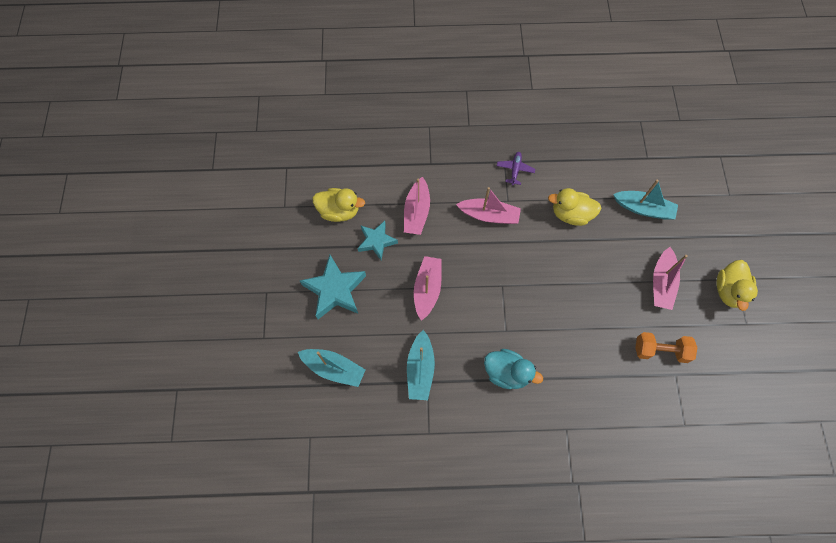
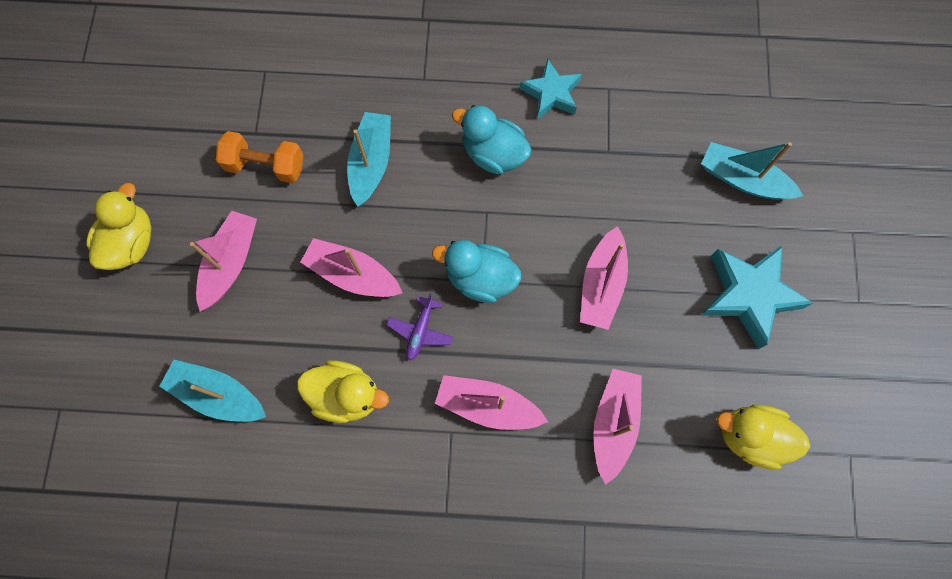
camera: 175 degrees left, 5 degrees up
turquoise star [357,221,398,260] -> turquoise star moved to [520,58,582,119]
turquoise boat [407,330,435,400] -> turquoise boat moved to [347,112,391,207]
purple plane [497,152,535,185] -> purple plane moved to [386,293,453,361]
none -> pink boat [300,238,403,297]
none -> turquoise duck [432,240,521,303]

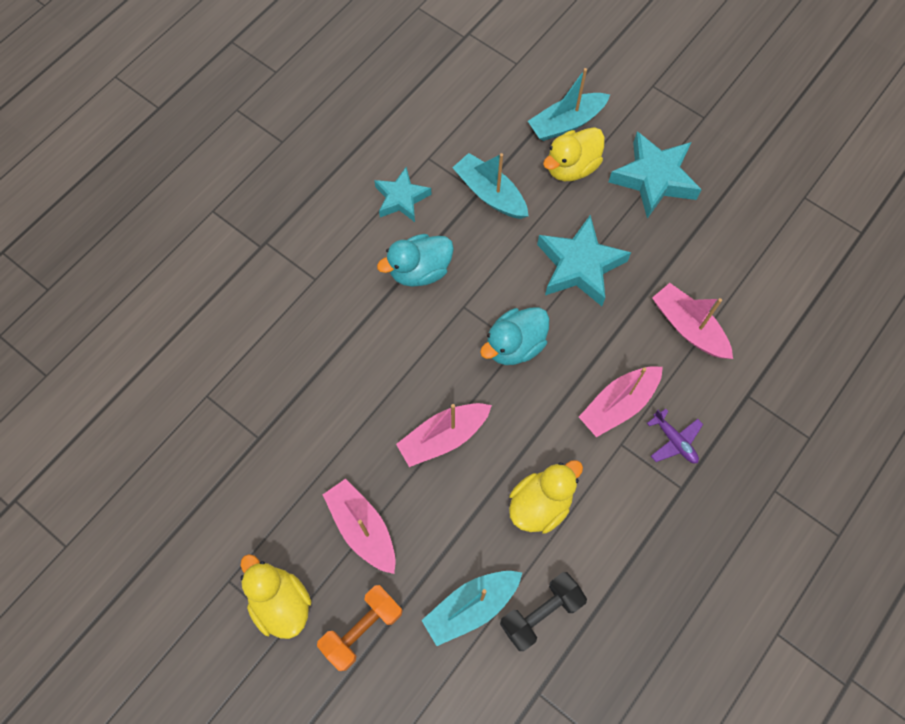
camera: 55 degrees left, 5 degrees down
orange dumbbell [216,131,303,183] -> orange dumbbell moved to [317,585,402,671]
turquoise boat [347,112,391,207] -> turquoise boat moved to [452,153,528,219]
purple plane [386,293,453,361] -> purple plane moved to [647,408,703,463]
pink boat [580,226,628,330] -> turquoise star [537,215,631,306]
yellow duck [717,405,810,470] -> yellow duck moved to [543,127,605,181]
none -> black dumbbell [500,572,587,651]

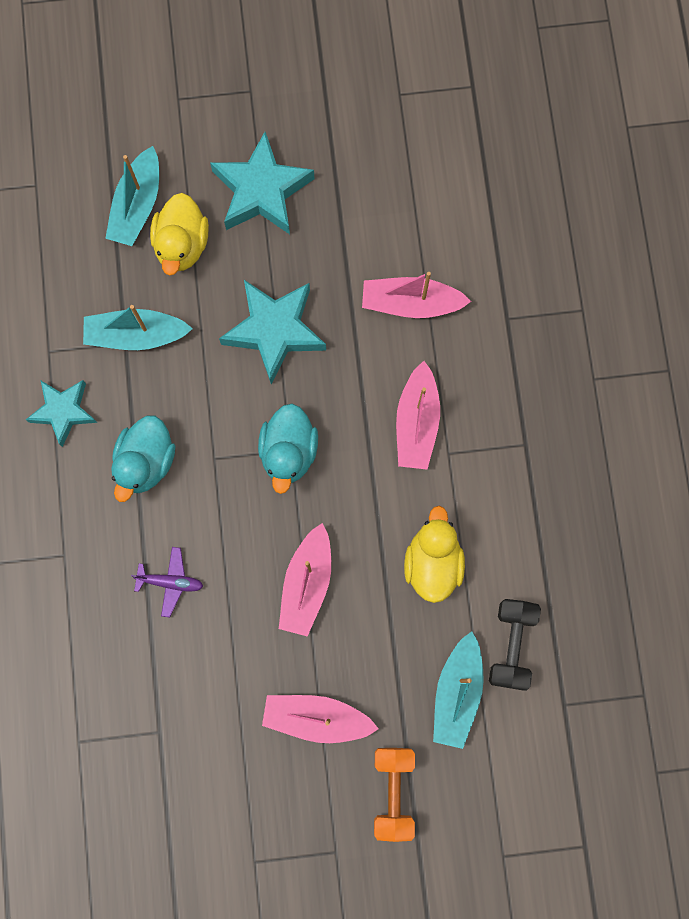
camera: 45 degrees left, 10 degrees up
yellow duck [240,554,311,639] -> none
purple plane [647,408,703,463] -> purple plane moved to [131,547,203,618]

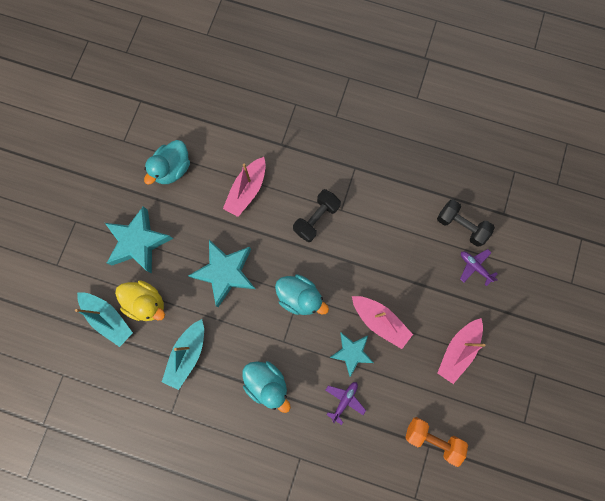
camera: 65 degrees left, 0 degrees up
turquoise star [26,380,98,447] -> turquoise star moved to [329,332,374,377]
orange dumbbell [374,748,415,842] -> orange dumbbell moved to [405,417,468,467]
pink boat [396,361,440,469] -> black dumbbell [293,189,341,242]
yellow duck [404,506,465,603] -> none
turquoise boat [433,631,484,749] -> purple plane [460,249,498,286]
none -> turquoise duck [144,140,190,185]

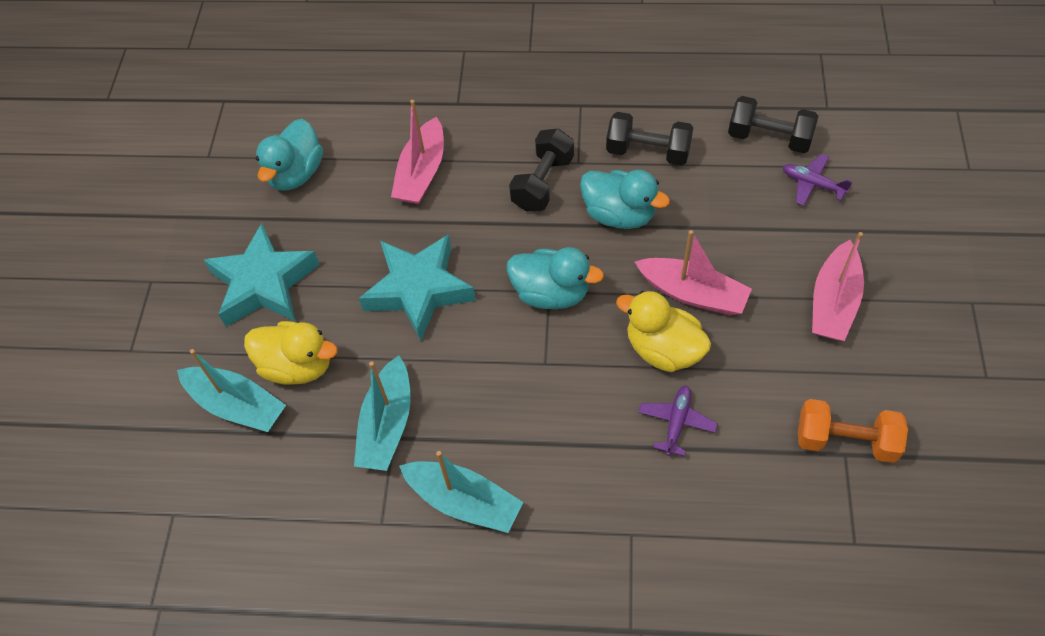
camera: 10 degrees left, 20 degrees down
turquoise duck [243,361,291,413] -> turquoise duck moved to [580,170,670,229]
turquoise star [329,332,374,377] -> yellow duck [616,291,711,372]
none -> turquoise boat [399,451,523,533]
none -> black dumbbell [606,112,693,165]

